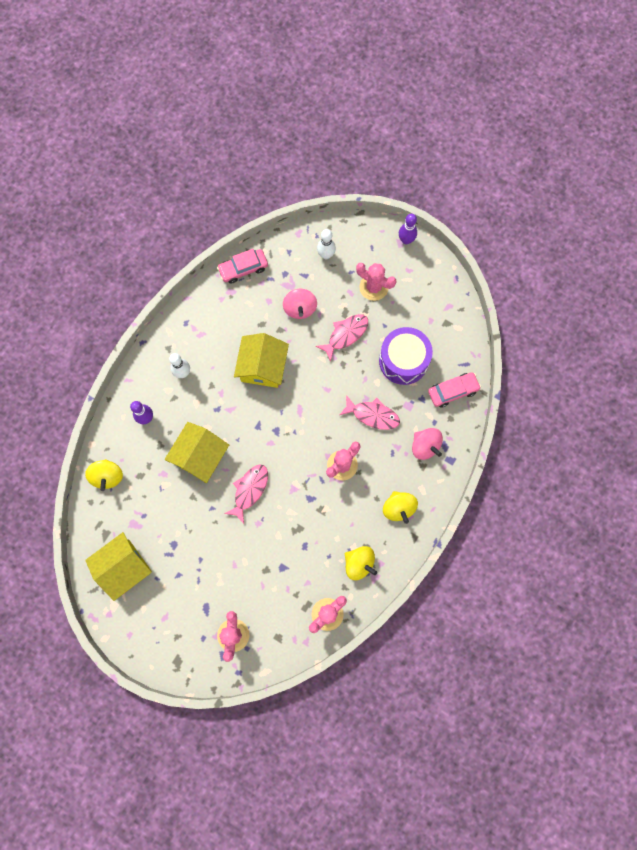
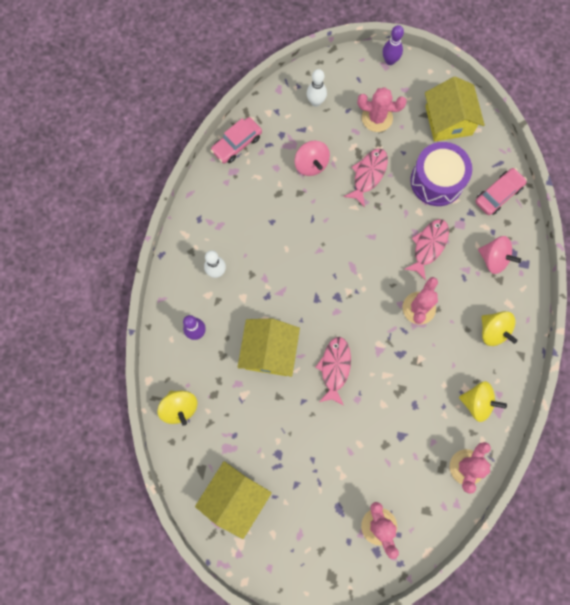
camera: 20 degrees left, 0 degrees up
yellow house [234,333,289,388] -> yellow house moved to [425,76,485,142]
pink fish [340,395,400,430] -> pink fish turned 60 degrees counterclockwise [404,219,449,281]

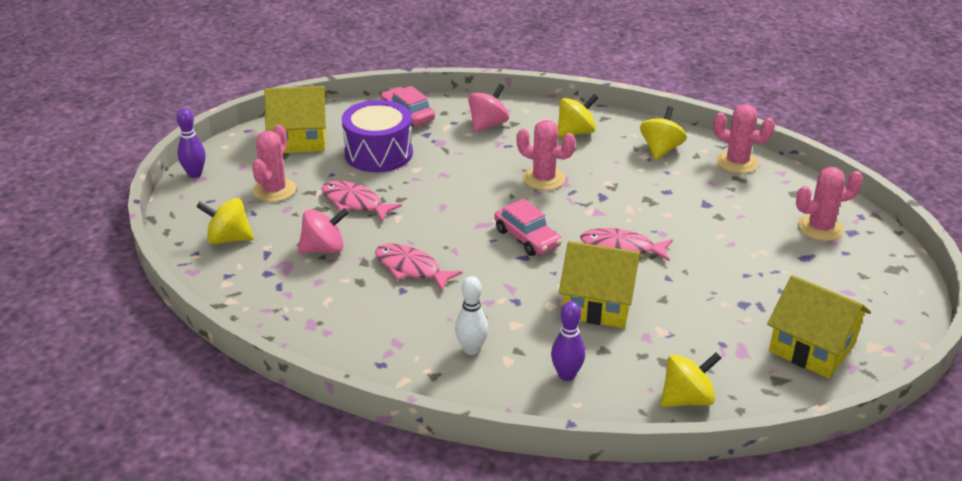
camera: 85 degrees left, 40 degrees down
pink car [210,117,262,163] -> pink car moved to [494,199,562,256]
white bowling pin [307,69,327,107] -> yellow spinning top [196,198,254,244]
pink fish [404,219,449,281] -> pink fish moved to [375,243,463,291]

